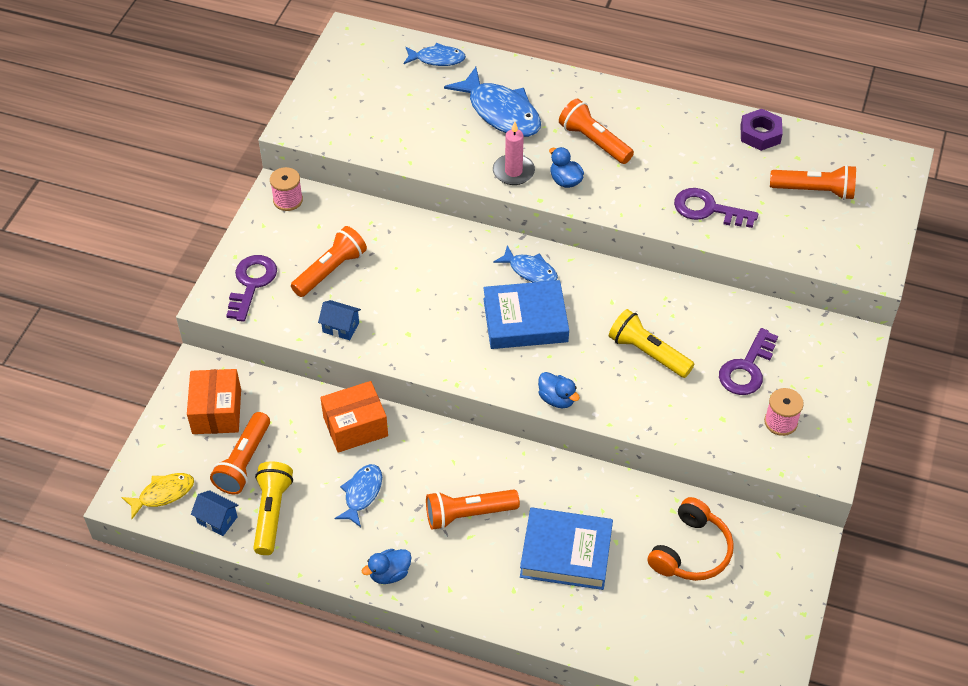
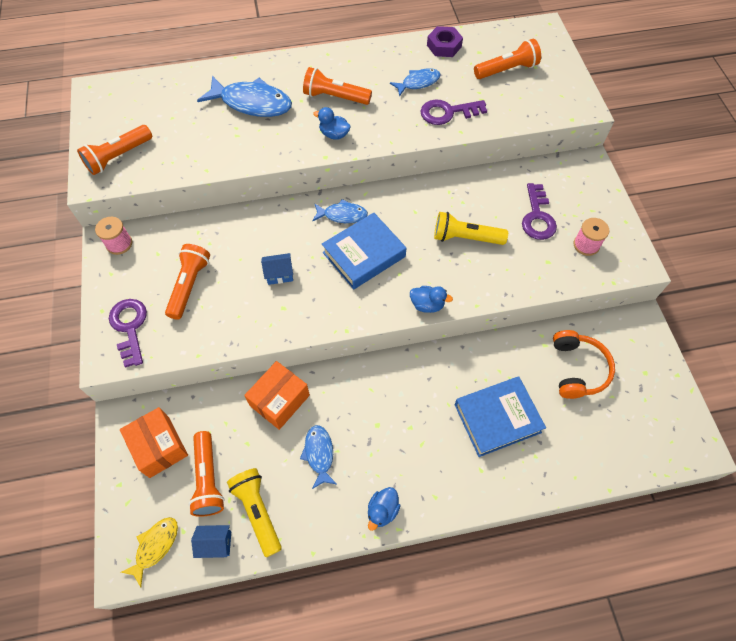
camera: 30 degrees left, 10 degrees up
blue house [318,300,361,340] -> blue house moved to [261,253,293,285]
blue fish [404,43,466,66] -> blue fish moved to [390,68,441,97]
orange flashlight [426,489,520,530] -> orange flashlight moved to [77,125,152,175]
pink candle [493,122,535,185] -> none

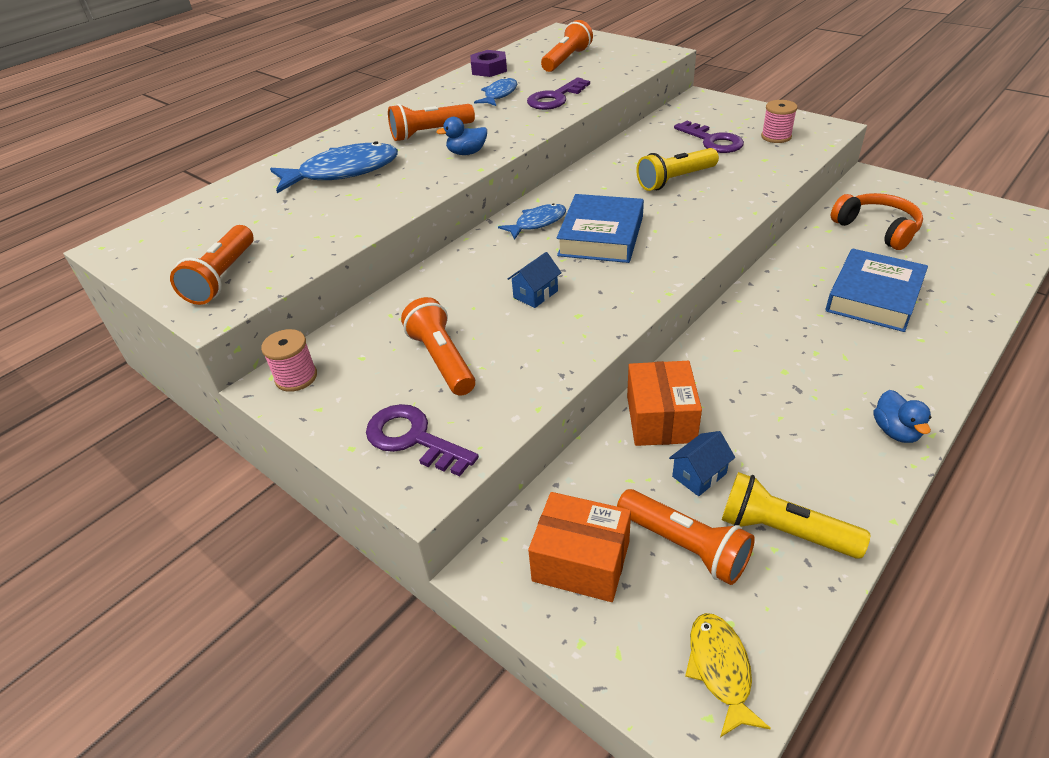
camera: 35 degrees left, 20 degrees down
blue house [191,525,231,558] -> blue house moved to [669,431,735,496]
blue fish [300,425,336,489] -> none
blue duck [410,286,453,313] -> none

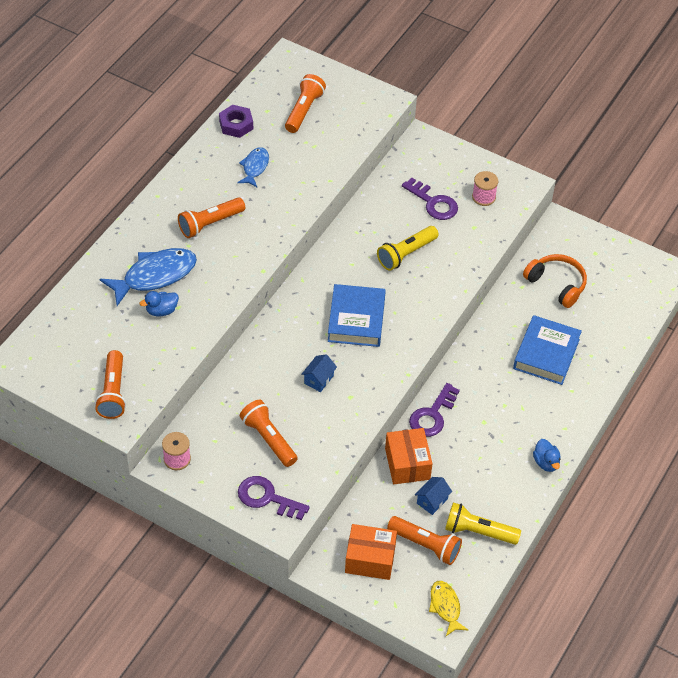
camera: 15 degrees left, 10 degrees up
blue duck [437,117,487,155] -> blue duck moved to [140,291,179,316]
blue fish [498,203,566,240] -> none
purple key [527,78,590,110] -> purple key moved to [409,383,460,437]

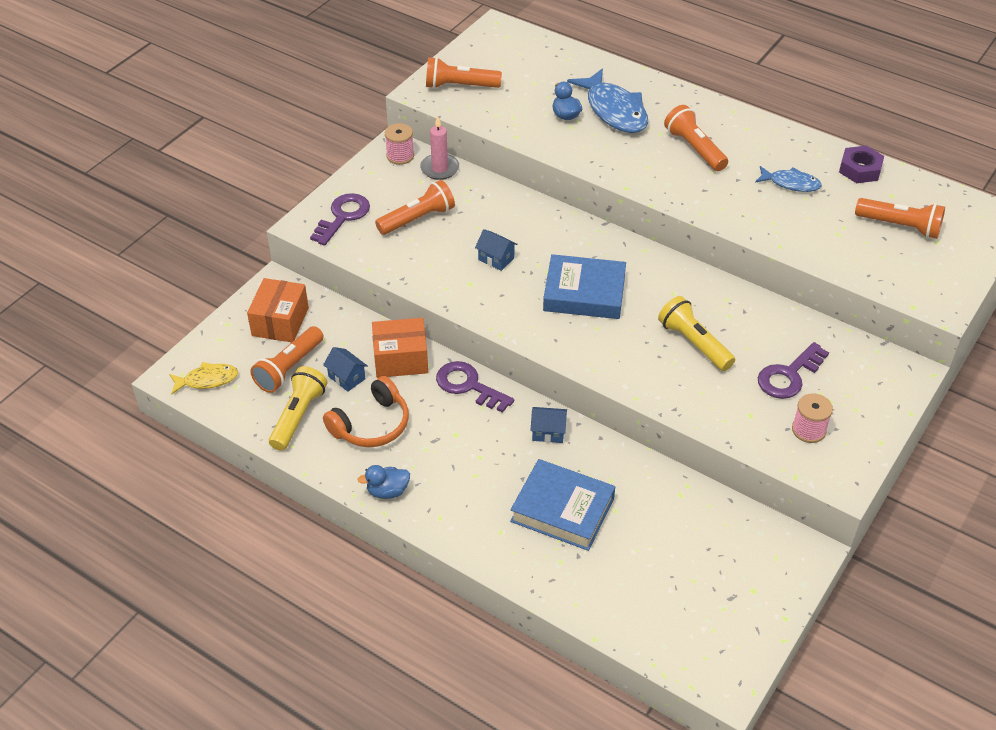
camera: 95 degrees right, 5 degrees down
orange headphones [523,254,587,308] -> orange headphones moved to [323,376,409,447]
none -> pink candle [420,116,459,180]
none -> blue house [530,407,567,443]

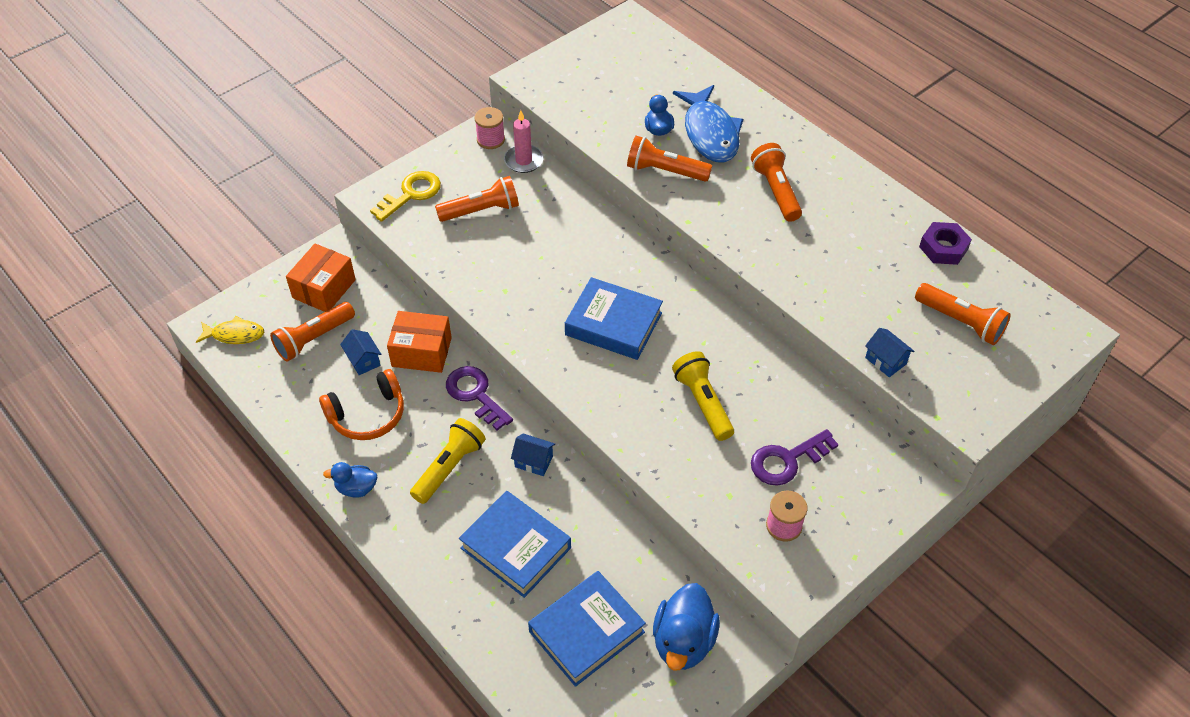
camera: 15 degrees right, 5 degrees up
yellow flashlight [269,366,327,451] -> yellow flashlight moved to [410,418,486,504]
purple key [310,193,370,246] -> yellow key [370,171,441,222]
orange flashlight [426,57,502,89] -> orange flashlight moved to [627,136,712,182]
blue house [475,229,517,271] -> blue house moved to [865,328,915,377]
blue fish [755,166,822,192] -> none
none -> blue book [528,571,646,687]
none -> blue duck [653,583,720,671]

